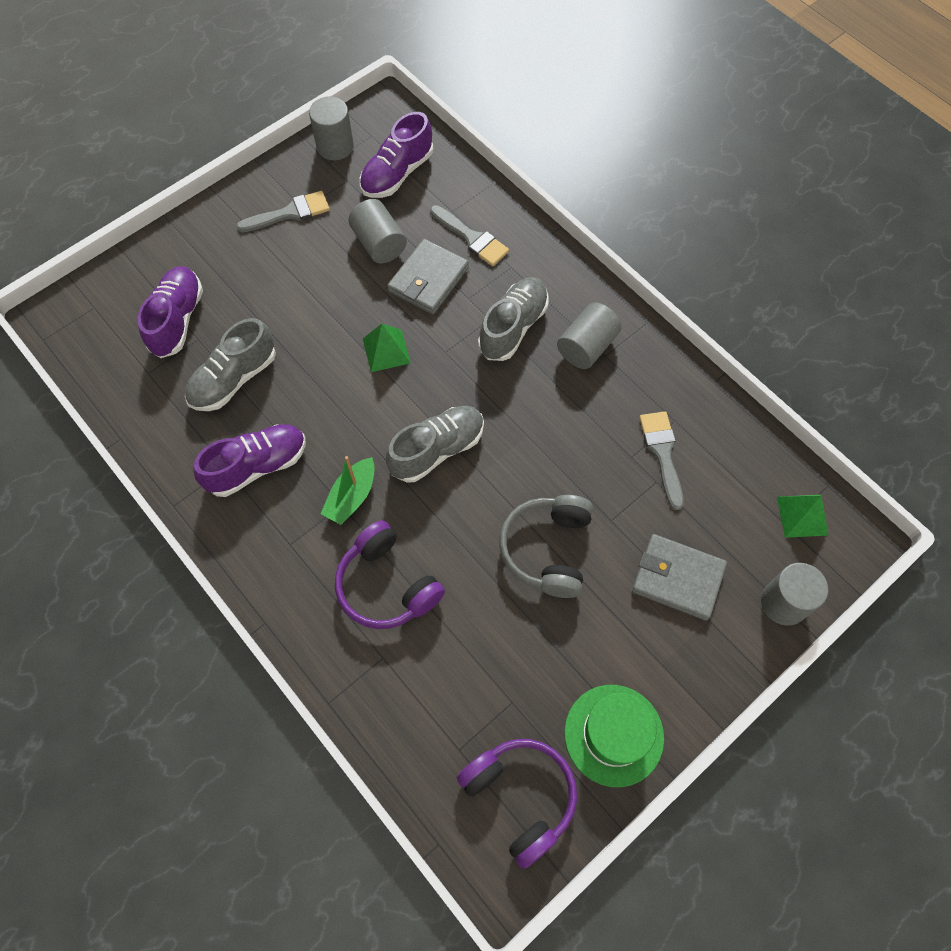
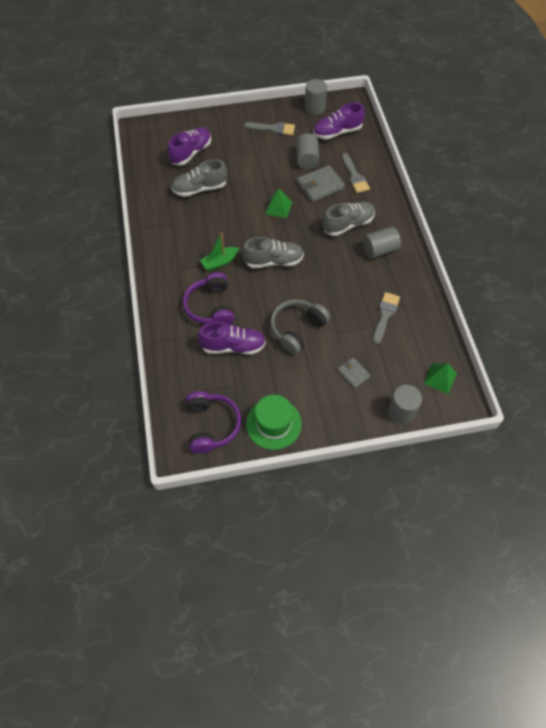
camera: 30 degrees right, 5 degrees down
purple shoe [193,424,306,497] -> purple shoe moved to [198,322,266,355]
grey wallet [632,534,727,621] -> grey wallet [338,358,371,388], size x0.58

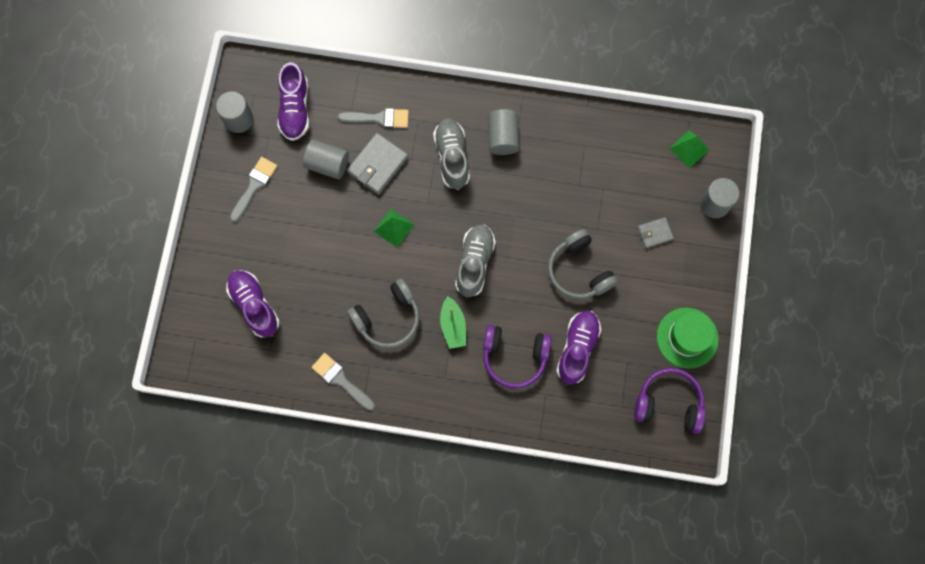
camera: 70 degrees left, 15 degrees up
grey shoe [171,159,227,197] -> none
grey wallet [297,165,345,202] -> grey wallet turned 45 degrees clockwise [347,133,409,195]
grey brush [373,292,400,344] -> grey brush moved to [312,353,375,411]
none -> grey headphones [347,279,420,349]

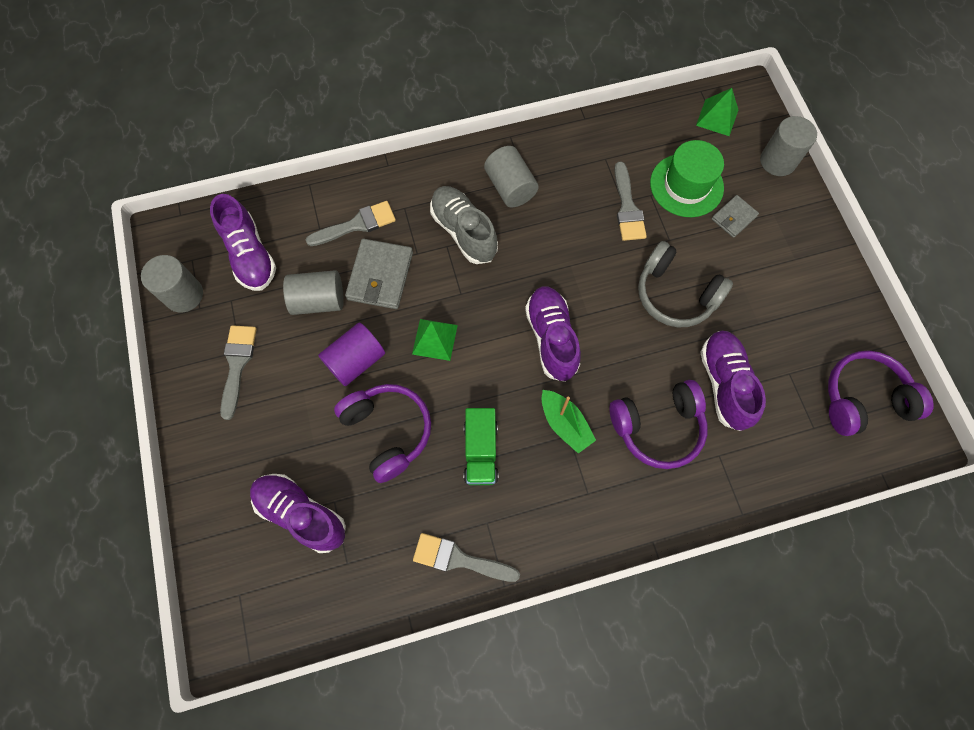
camera: 25 degrees left, 5 degrees down
grey headphones [347,279,420,349] -> green truck [464,408,498,485]
grey shoe [455,224,496,298] -> purple shoe [525,286,581,382]
green hat [657,308,719,369] -> green hat moved to [650,140,724,217]
none -> purple cylinder [318,322,385,386]
none -> purple headphones [334,384,431,483]
none -> grey brush [614,161,647,241]

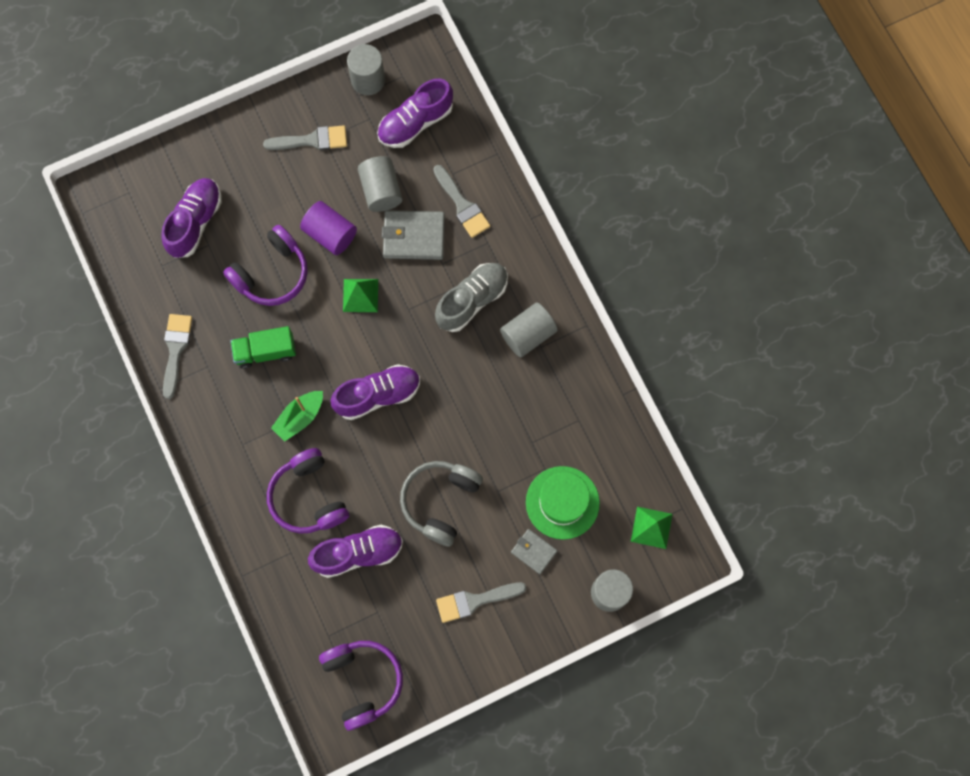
camera: 80 degrees right, 5 degrees up
grey brush [614,161,647,241] -> grey brush moved to [436,582,526,623]

